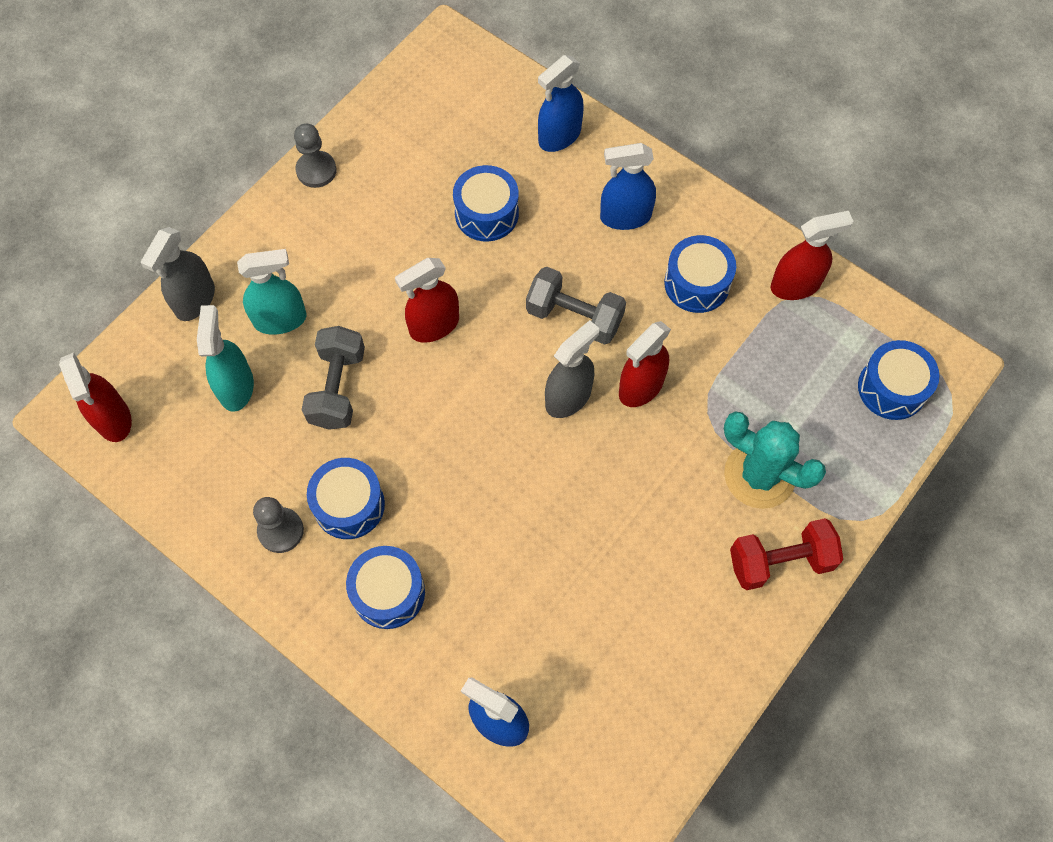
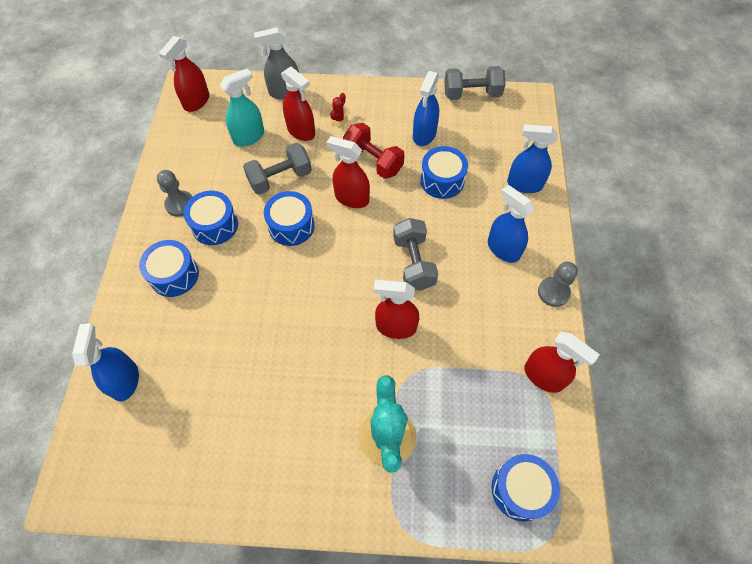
camera: 55 degrees right, 5 degrees down
turquoise spray bottle [237,249,306,335] -> red spray bottle [281,67,315,141]
grey pawn [294,124,337,188] -> grey pawn moved to [538,262,578,307]
grey spray bottle [545,320,599,418] -> none
blue drum [664,235,736,313] -> blue drum moved to [264,191,315,246]
red dumbbell [730,518,843,590] -> red dumbbell moved to [343,123,405,179]
none -> red cactus [330,93,348,126]
none -> blue spray bottle [413,71,439,146]
none -> grey dumbbell [444,66,506,100]

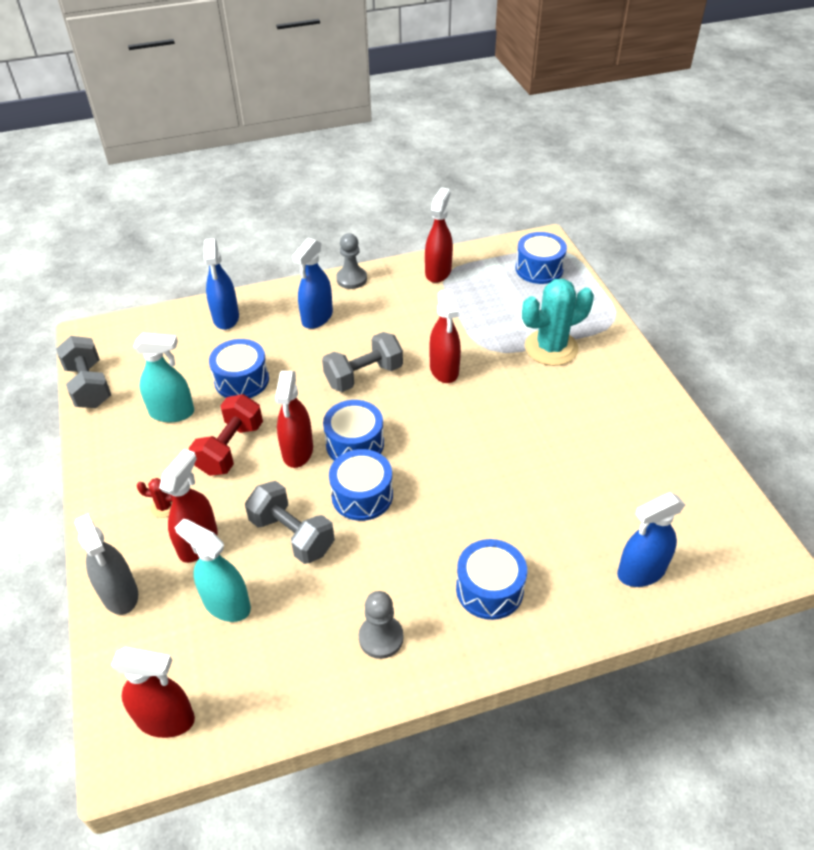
camera: 110 degrees left, 15 degrees down
blue drum [184,191,238,245] -> blue drum moved to [323,400,384,461]
blue spray bottle [413,71,439,146] -> turquoise spray bottle [133,333,194,422]

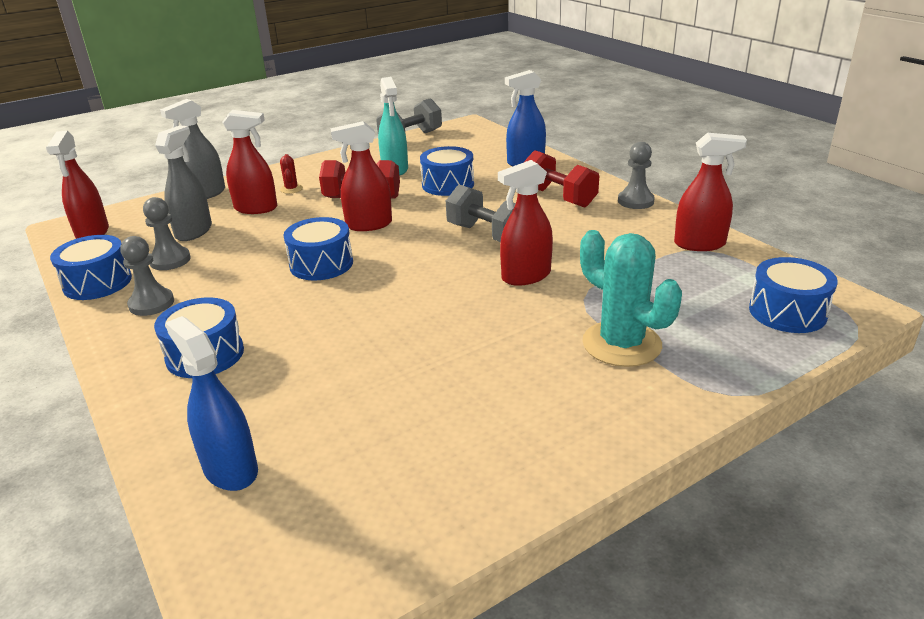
camera: 75 degrees right, 15 degrees down
turquoise spray bottle [175,519,251,622] -> grey spray bottle [155,125,212,241]
grey dumbbell [245,481,335,564] -> none
blue spray bottle [292,238,333,329] -> red dumbbell [523,150,599,208]
blue drum [323,400,384,461] -> blue drum moved to [50,235,132,300]
none -> grey pawn [143,197,191,270]

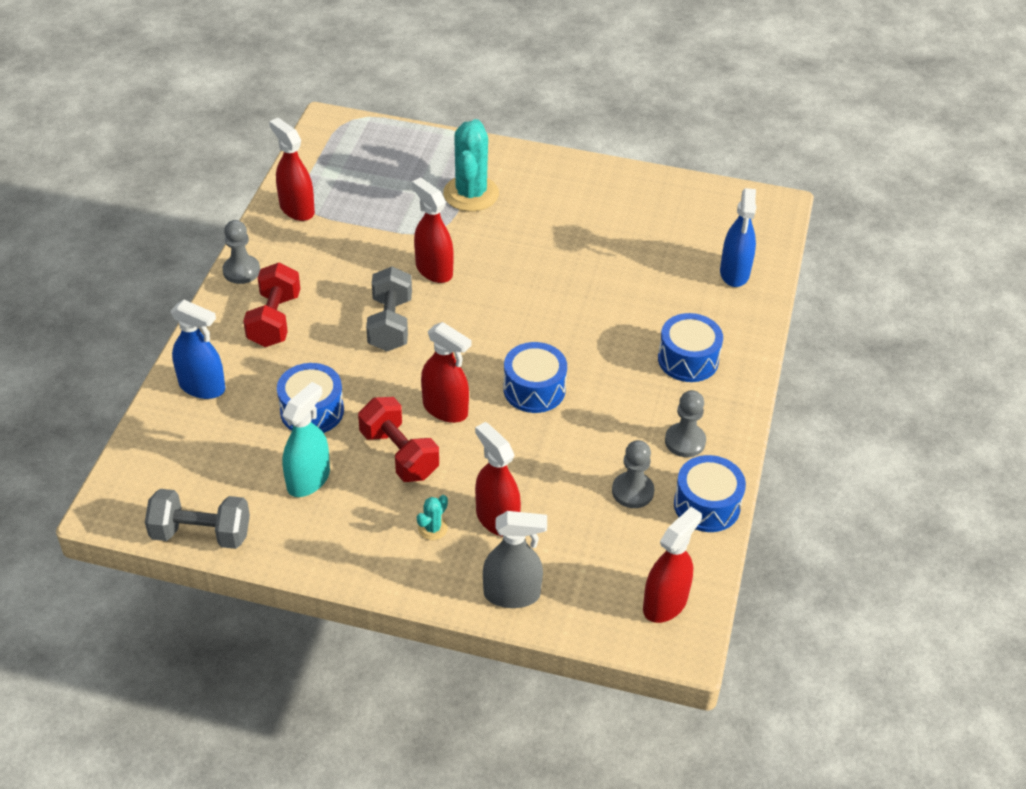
camera: 135 degrees left, 15 degrees up
grey spray bottle [155,125,212,241] -> none
red cactus [280,154,303,194] -> turquoise cactus [417,495,448,540]
red spray bottle [498,160,553,286] -> red spray bottle turned 150 degrees counterclockwise [412,178,454,283]
blue drum [749,257,838,333] -> none

